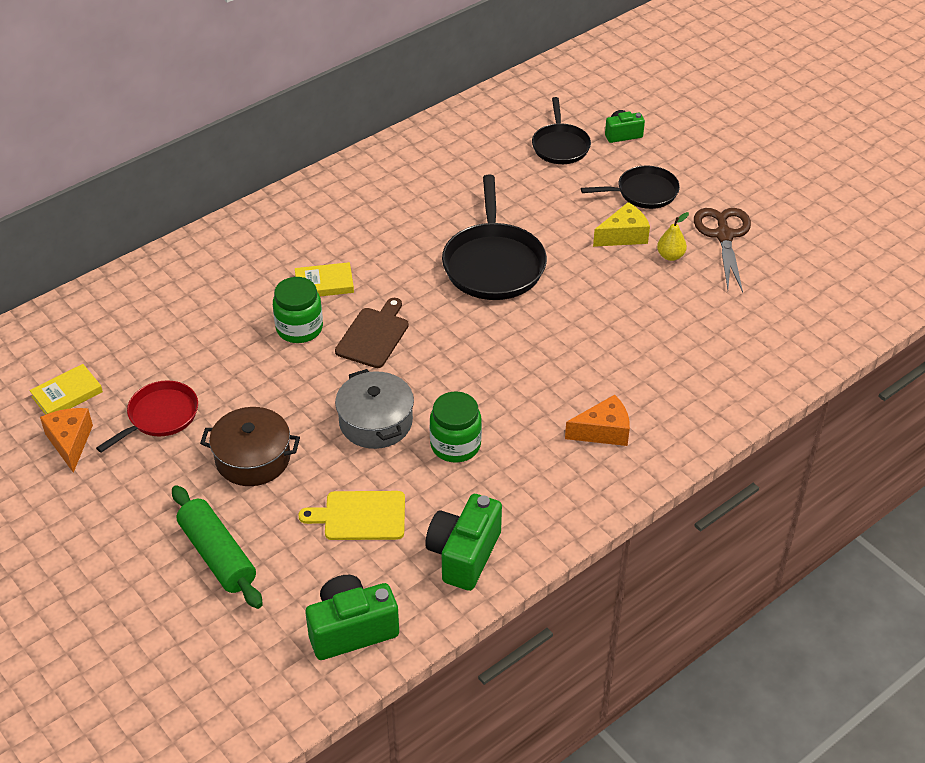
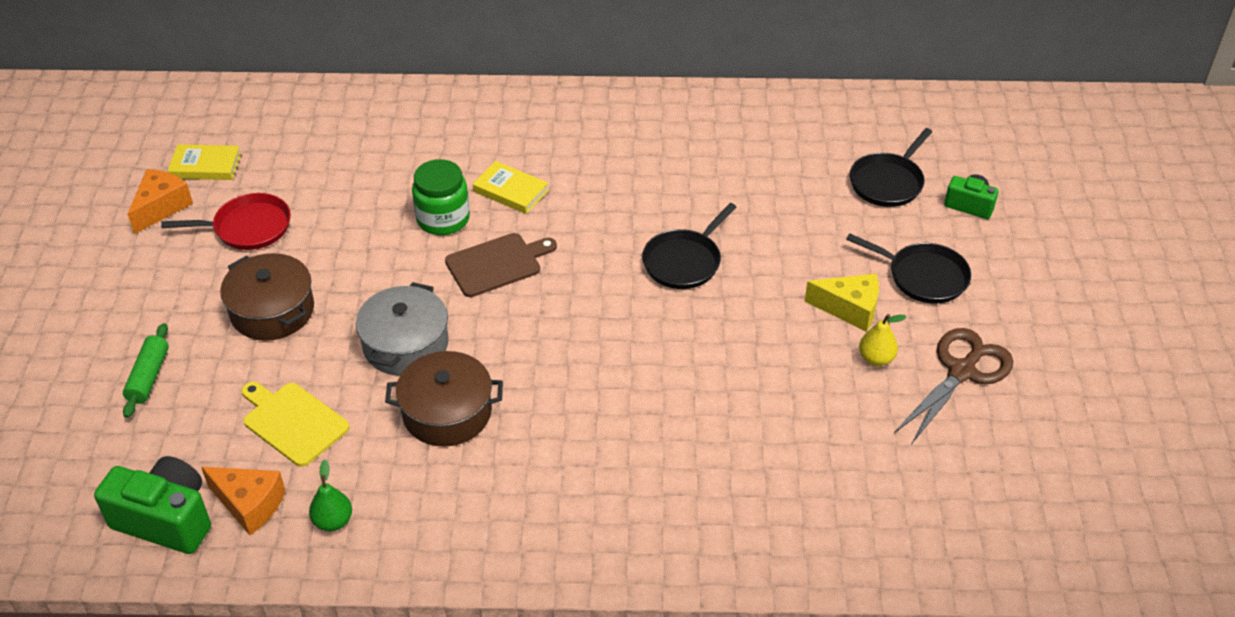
camera: 40 degrees right, 0 degrees up
green rolling pin [172,485,263,609] -> green rolling pin [123,323,169,418], size x0.62
green camera [425,494,502,591] -> green pear [309,460,352,531]
green jar [430,392,482,463] -> brown pot [385,351,503,447]
black pan [442,175,547,300] -> black pan [642,203,736,289], size x0.62
orange cheese [565,395,630,446] -> orange cheese moved to [201,467,286,535]

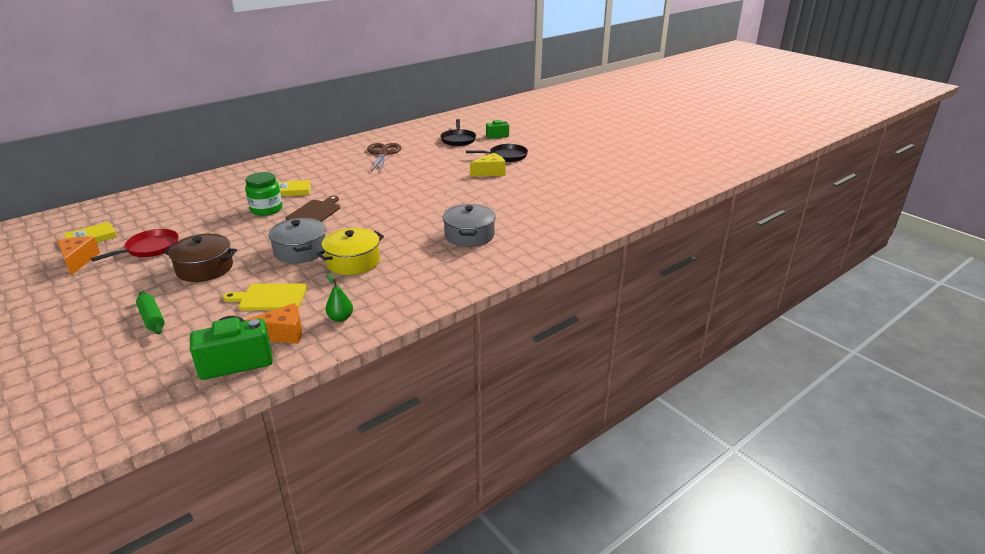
camera: 40 degrees left, 15 degrees down
brown pot [385,351,503,447] -> yellow pot [317,228,384,275]
black pan [642,203,736,289] -> none
yellow pear [859,314,906,366] -> none
brown scissors [894,328,1013,444] -> brown scissors moved to [367,143,401,173]
none -> grey pot [443,204,496,247]

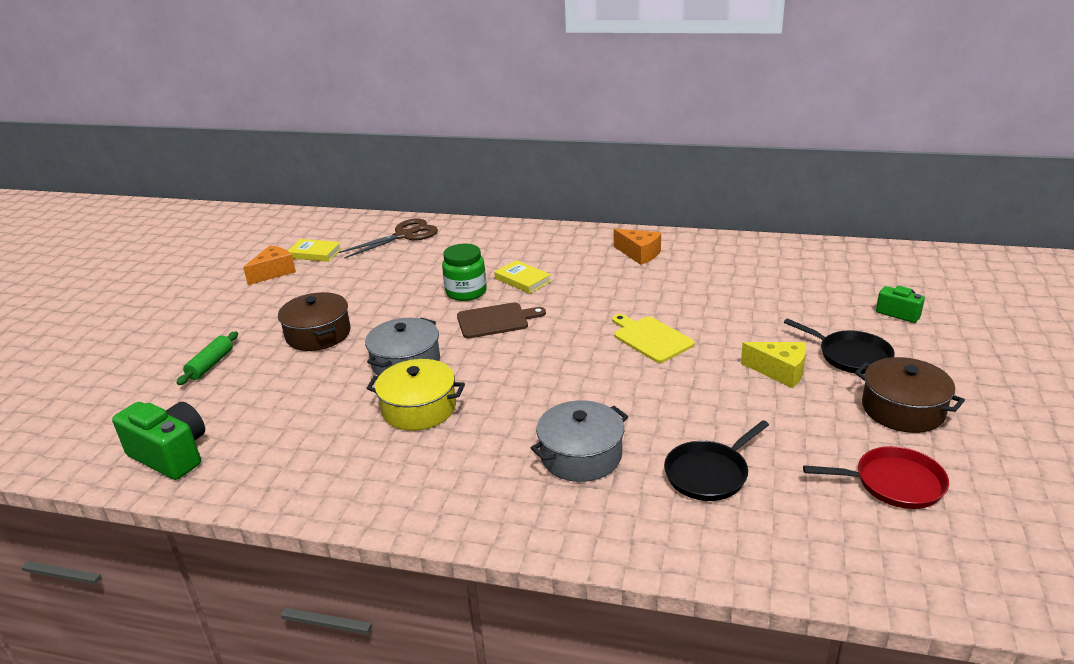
camera: 55 degrees right, 0 degrees up
red pan [91,229,179,262] -> red pan moved to [803,446,949,509]
yellow cutting board [223,283,307,310] -> yellow cutting board moved to [612,314,695,363]
orange cheese [245,303,302,344] -> orange cheese moved to [614,228,661,265]
green pear [325,273,353,322] -> none
brown scissors [367,143,401,173] -> brown scissors moved to [339,218,438,258]
black pan [440,119,476,146] -> black pan moved to [664,420,769,501]
none -> brown pot [855,357,965,433]

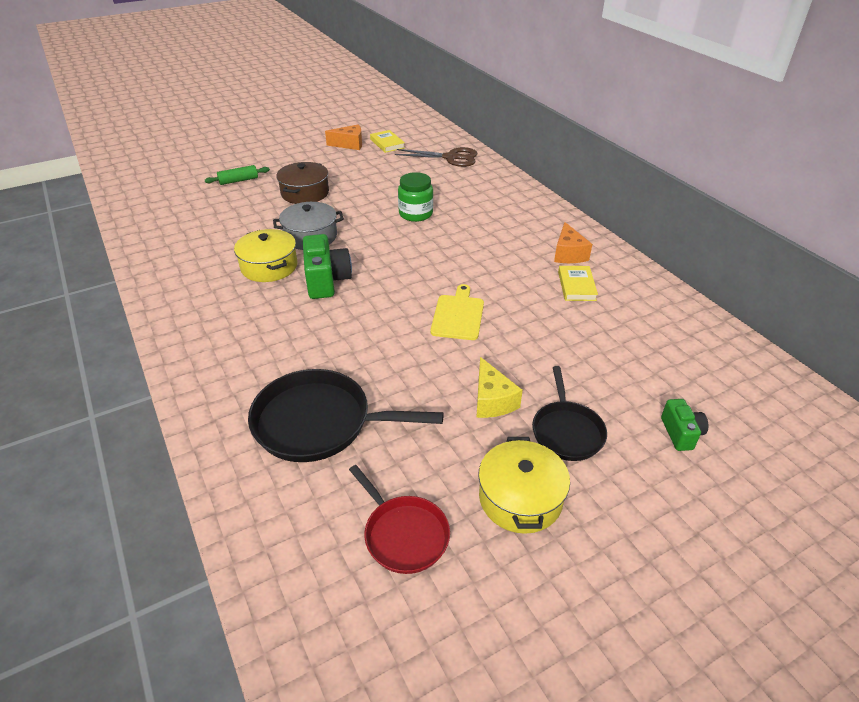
camera: 45 degrees right, 10 degrees up
green camera [112,402,205,480] -> green camera moved to [303,234,352,299]
brown cutting board [457,302,546,338] -> none
yellow book [494,260,551,294] -> yellow book moved to [558,266,598,301]
grey pot [531,400,628,482] -> none
black pan [664,420,769,501] -> black pan [248,369,444,462], size x1.62
brown pot [855,357,965,433] -> yellow pot [478,437,570,534]

